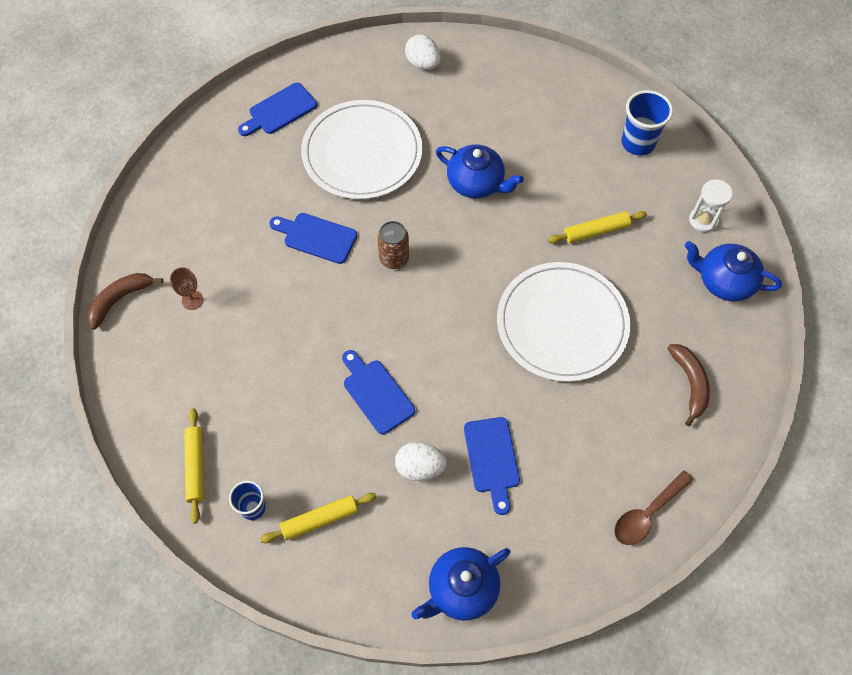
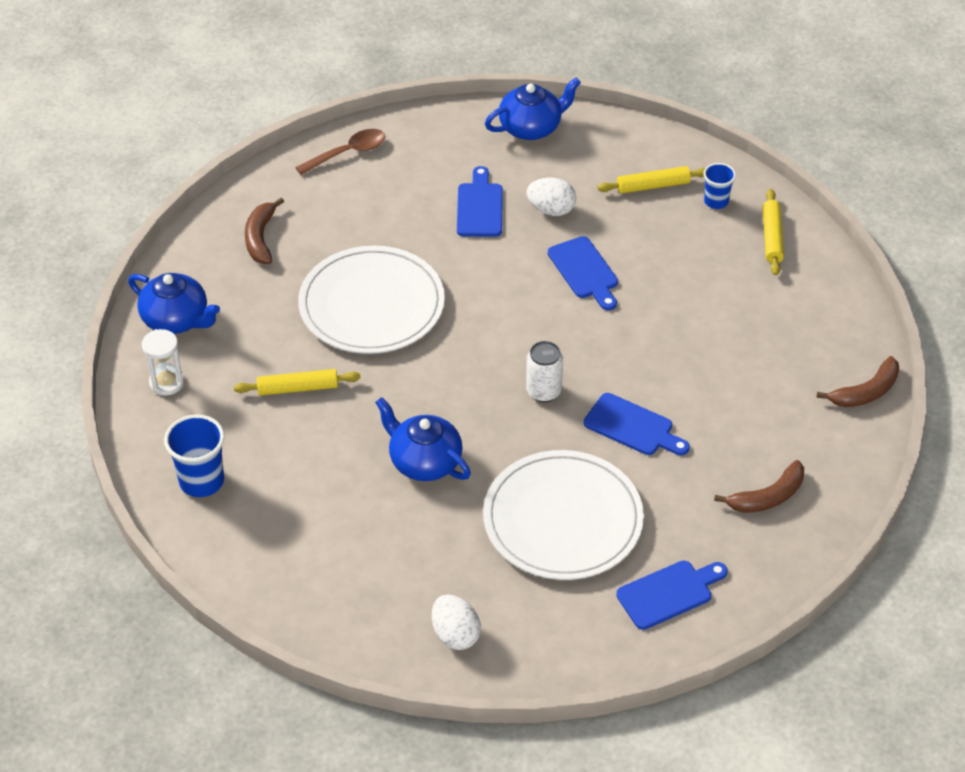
camera: 170 degrees left, 15 degrees down
brown goblet [170,267,203,310] -> none
brown can [377,221,409,269] -> white can [526,341,563,402]
none -> brown banana [714,460,804,513]

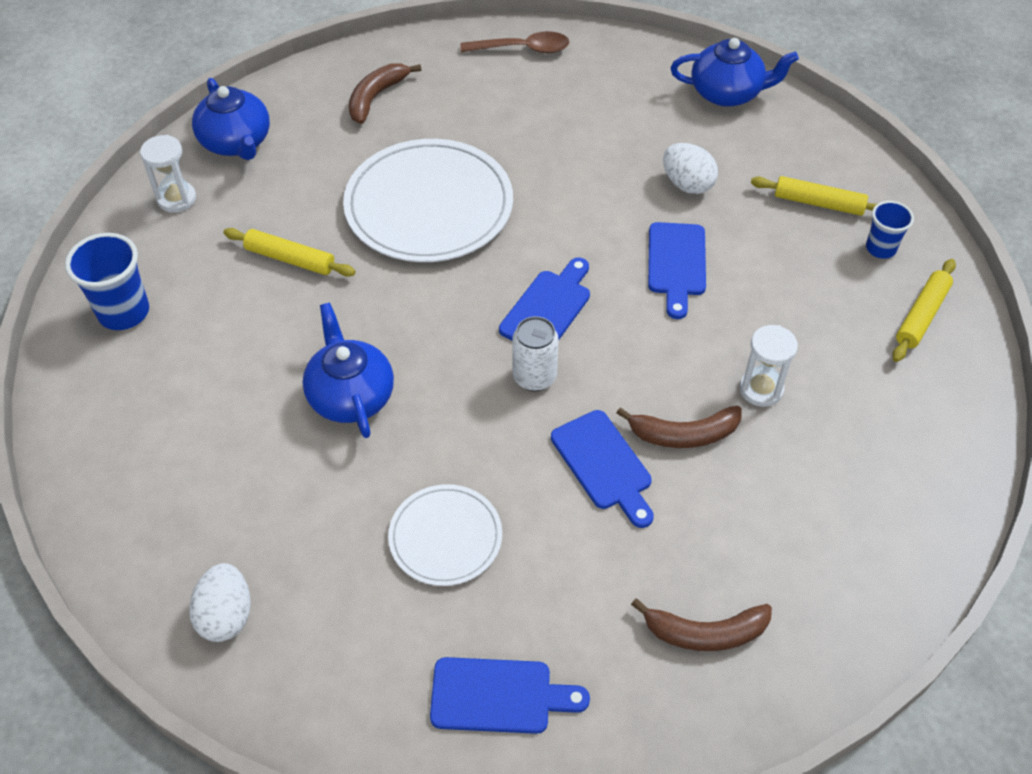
camera: 30 degrees right, 5 degrees up
blue cutting board [457,166,503,237] -> blue cutting board moved to [499,258,590,340]
white plate [483,450,644,580] -> white plate [388,484,502,586], size x0.55
brown banana [816,356,899,407] -> brown banana moved to [617,405,742,448]
none -> white hourglass [740,325,798,407]

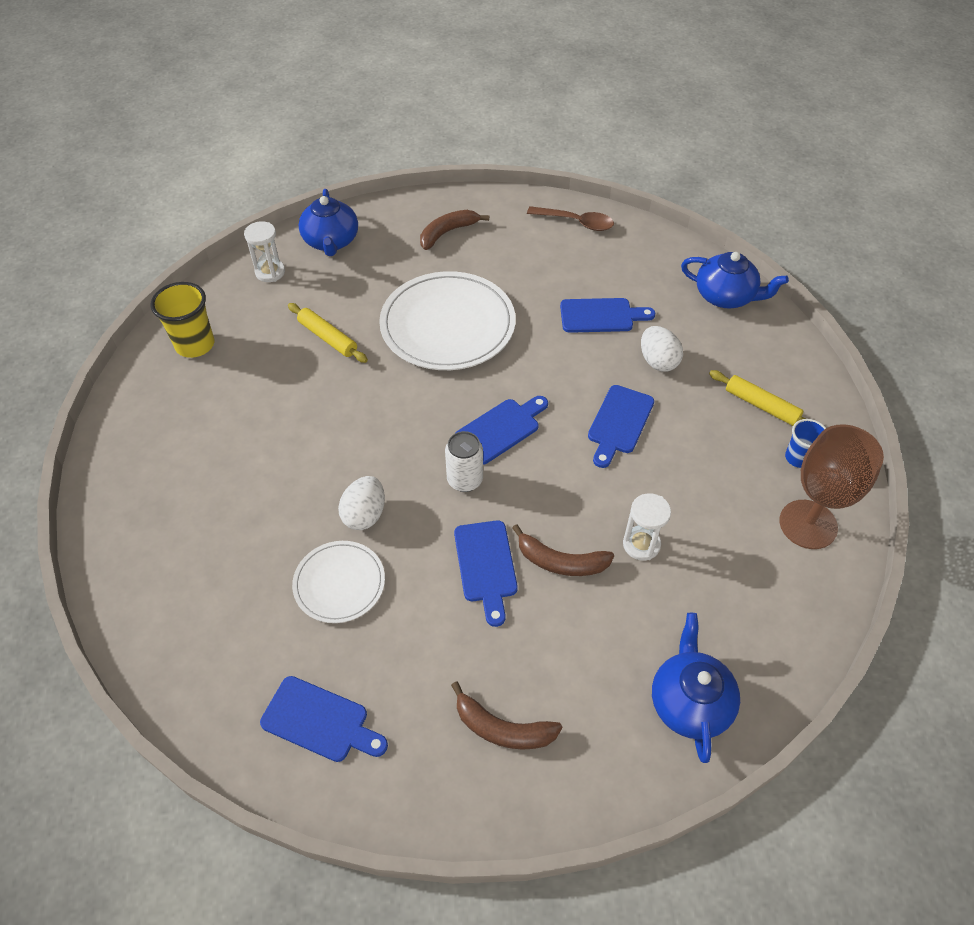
camera: 20 degrees right, 0 degrees up
blue cup [65,233,149,330] -> yellow cup [150,282,214,358]
white egg [189,563,251,642] -> white egg moved to [338,476,385,530]
blue teapot [303,303,394,438] -> blue teapot moved to [652,613,740,763]
yellow rolling pin [892,259,956,362] -> brown goblet [779,424,884,549]
none -> blue cutting board [560,298,655,333]

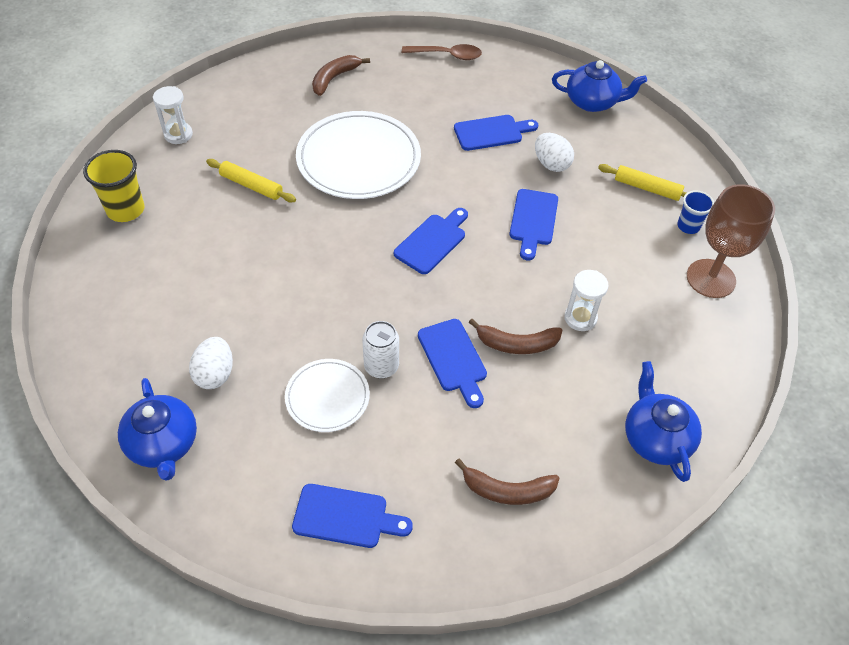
camera: 15 degrees left, 0 degrees up
blue teapot [299,189,358,256] -> blue teapot moved to [118,378,197,481]
white egg [338,476,385,530] -> white egg moved to [189,337,233,389]
white can [445,431,483,492] -> white can moved to [363,321,399,379]

